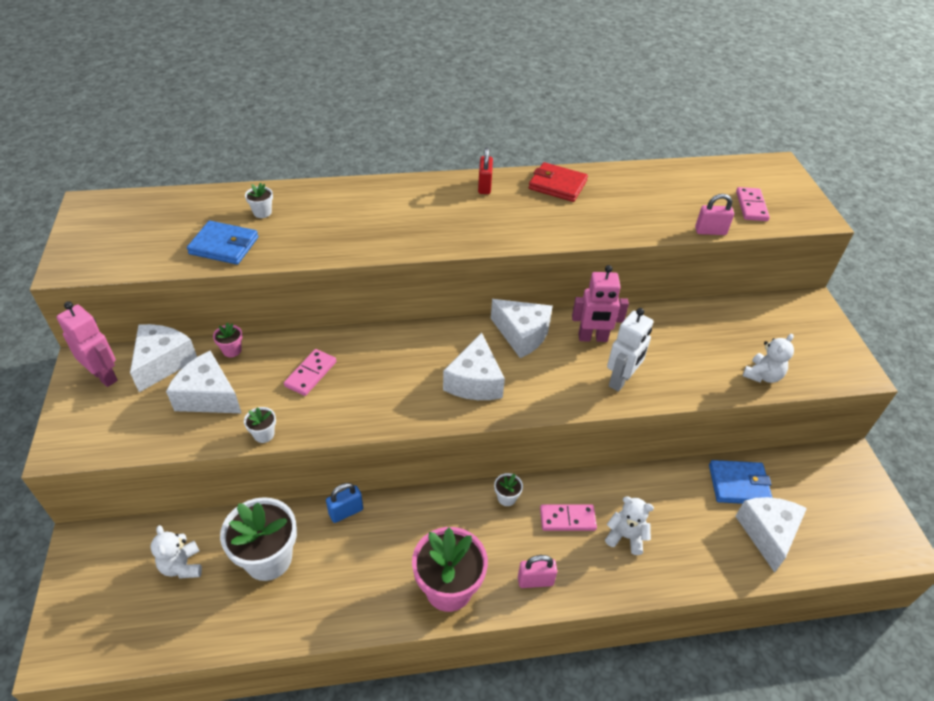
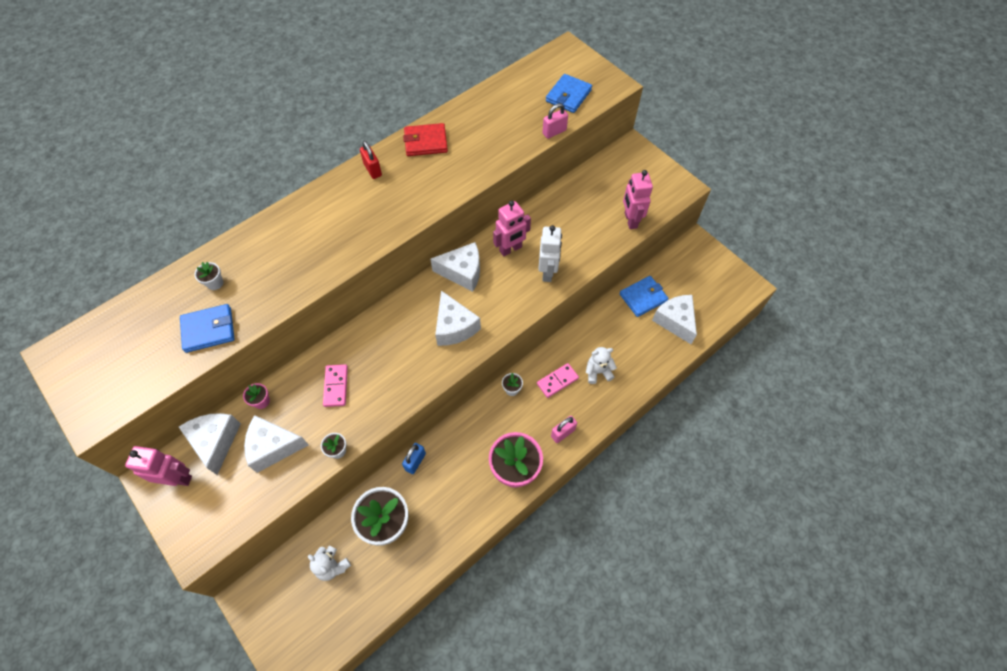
camera: 30 degrees left, 15 degrees up
pink domino [736,187,770,221] -> blue wallet [546,74,592,113]
white teddy bear [743,334,794,383] -> pink robot [623,170,653,229]

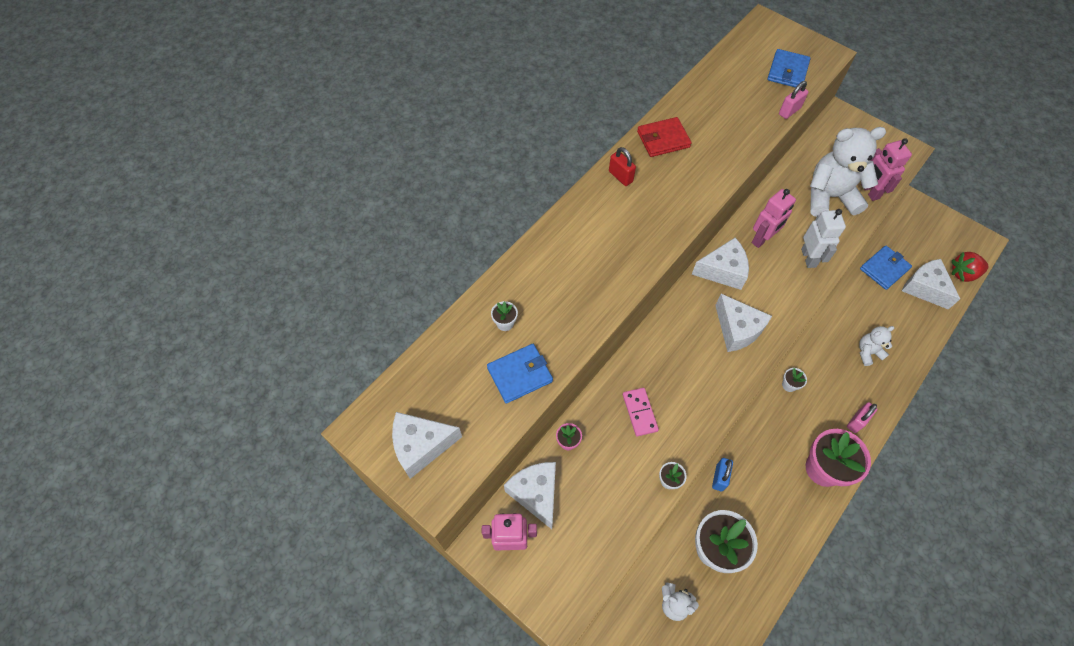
camera: 10 degrees left, 0 degrees up
white cheese [244,415,309,473] -> white cheese moved to [392,412,462,479]
pink domino [537,363,579,398] -> none
none -> white teddy bear [810,127,886,217]
none -> red strawberry [952,252,989,282]

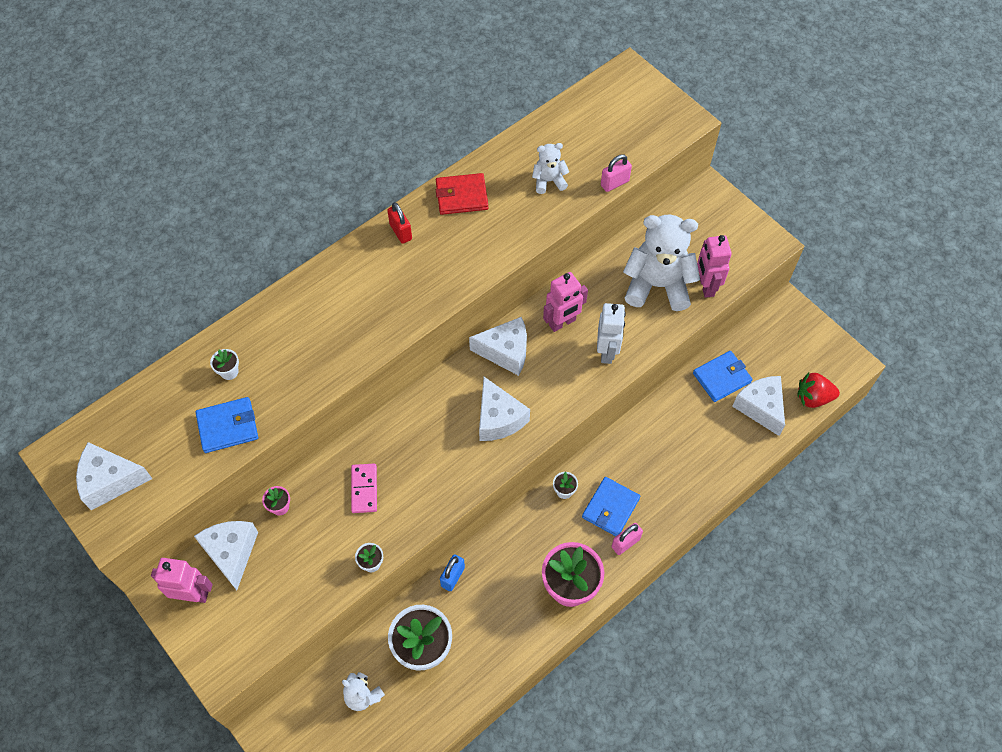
camera: 10 degrees right, 0 degrees up
blue wallet [767,49,811,88] -> blue wallet moved to [582,477,640,536]
white teddy bear [859,326,894,366] -> white teddy bear moved to [532,143,569,194]

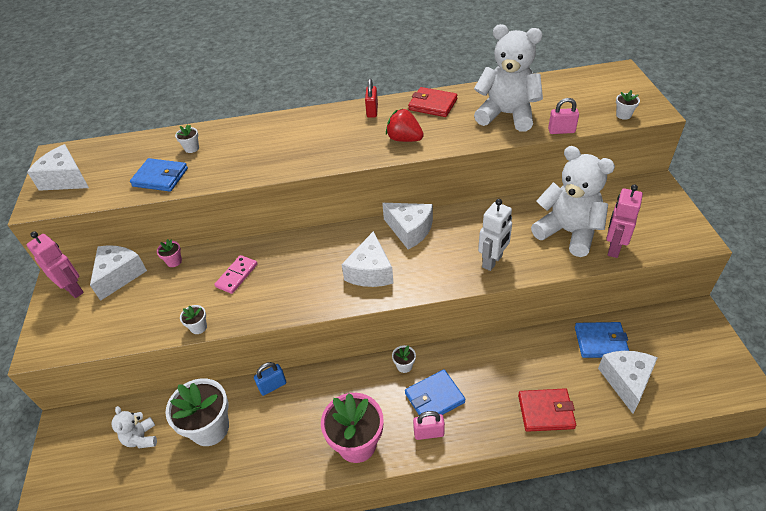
camera: 35 degrees right, 15 degrees down
white teddy bear [532,143,569,194] -> white teddy bear [474,24,543,132], size x2.04
pink robot [543,272,588,332] -> none
red strawberry [797,373,840,408] -> red strawberry moved to [386,109,424,142]
none -> red wallet [518,388,576,432]
none -> white flower pot [616,90,640,120]

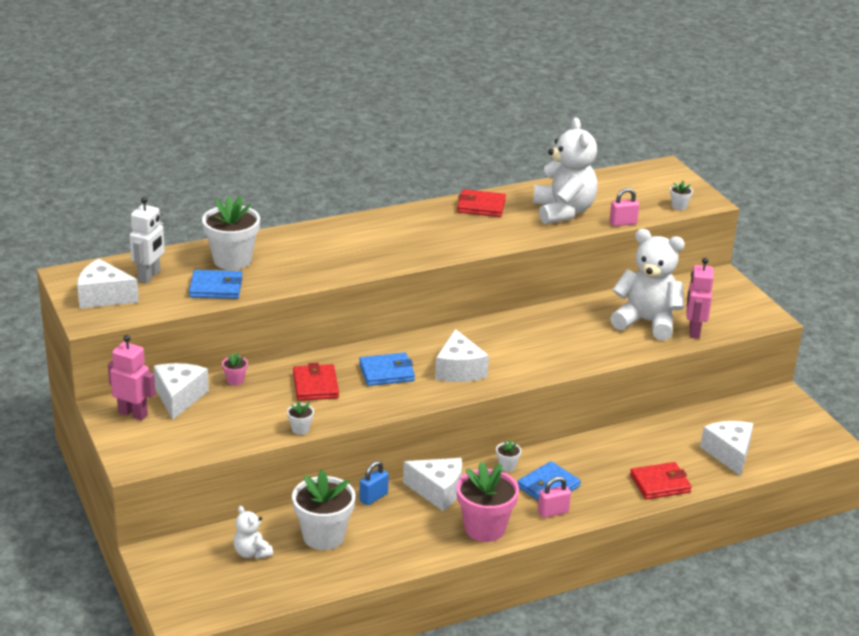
camera: 20 degrees left, 15 degrees down
white flower pot [175,124,199,153] -> white flower pot [202,196,260,270], size x2.31
pink domino [214,255,258,294] -> red wallet [293,363,339,401]
red padlock [365,79,378,118] -> none
white cheese [382,203,433,250] -> white cheese moved to [403,458,462,511]
red strawberry [386,109,424,142] -> none
white teddy bear [474,24,543,132] -> white teddy bear turned 75 degrees clockwise [533,118,598,224]
white robot [478,199,512,271] -> white robot moved to [129,197,165,283]
blue wallet [575,322,629,358] -> blue wallet moved to [359,353,415,386]

